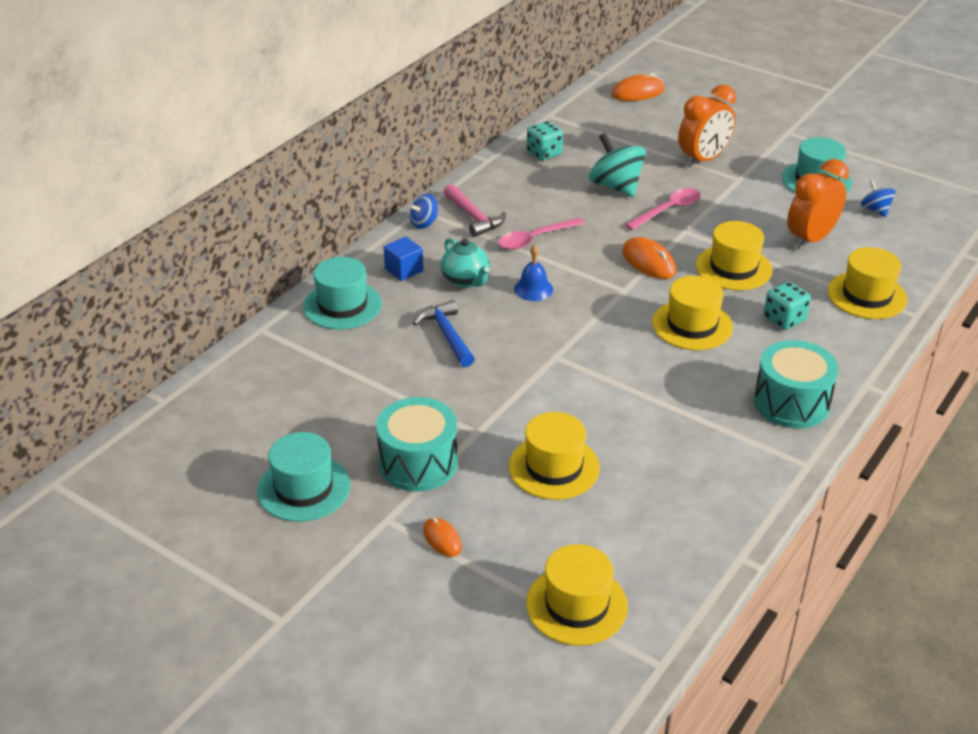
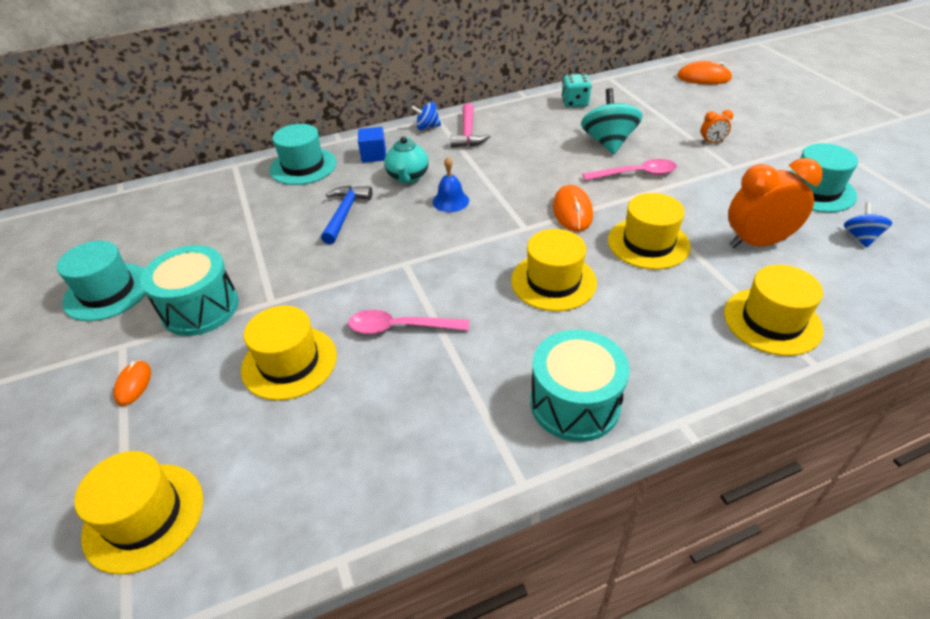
camera: 35 degrees right, 5 degrees up
pink spoon [498,218,585,250] -> pink spoon moved to [348,310,469,334]
orange clock [678,84,736,168] -> orange clock [701,110,733,144], size x0.45
turquoise dice [764,282,811,330] -> none

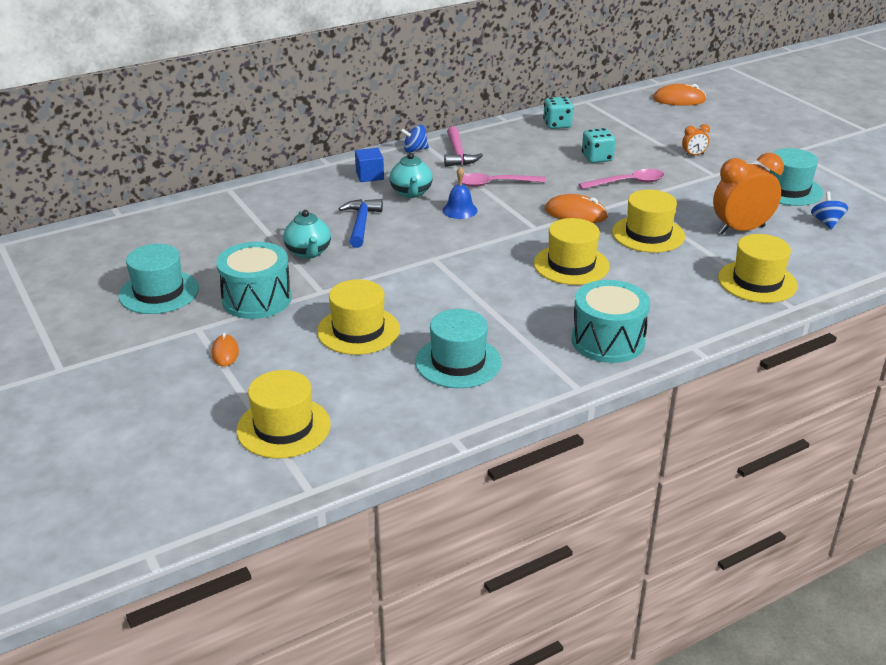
camera: 10 degrees left, 10 degrees down
turquoise hat [269,124,337,185] -> turquoise hat moved to [415,309,502,388]
pink spoon [348,310,469,334] -> pink spoon moved to [462,173,546,187]
orange mouse [553,185,593,232] -> orange mouse turned 60 degrees counterclockwise [545,194,608,223]
turquoise spinning top [581,88,643,154] -> turquoise dice [582,128,615,163]
none -> turquoise teapot [283,210,331,259]

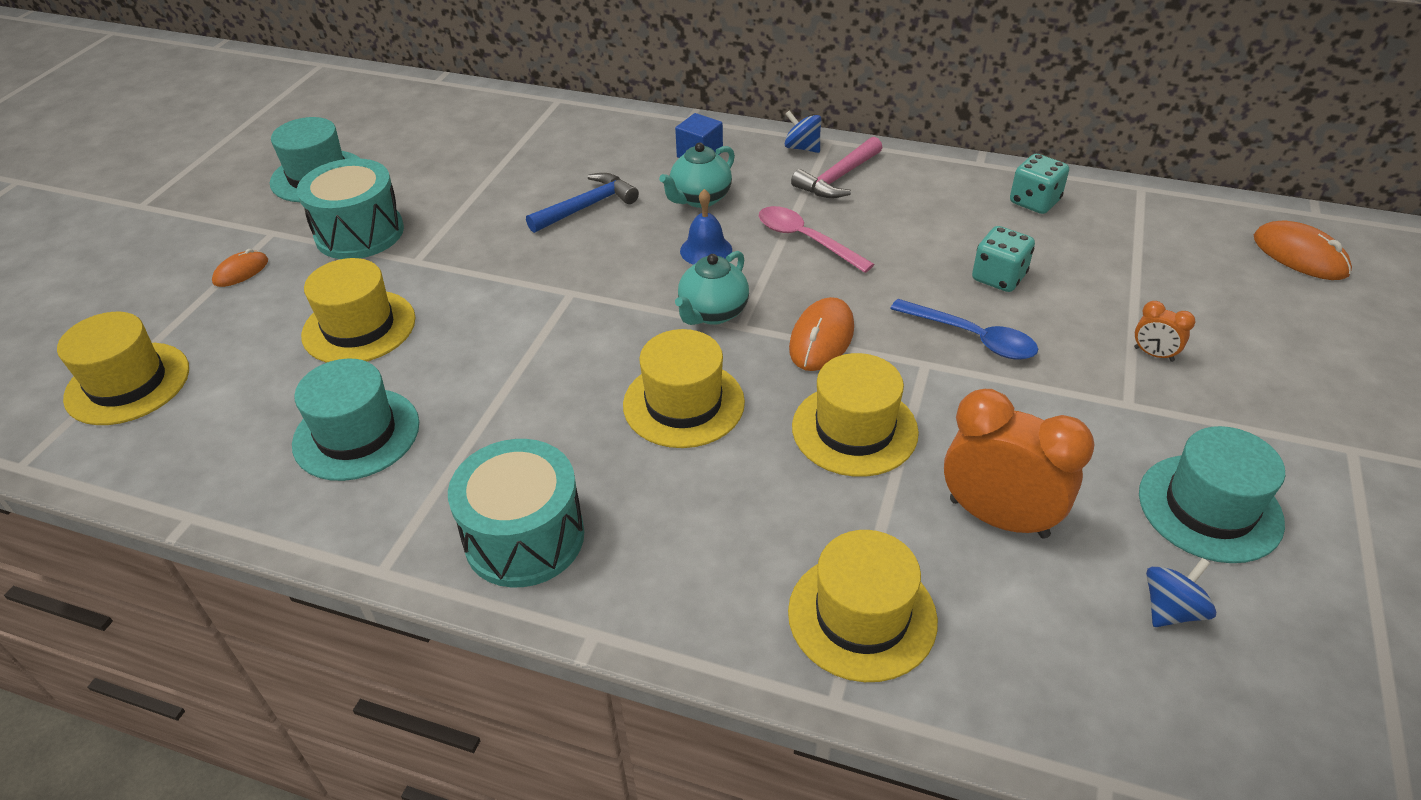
camera: 50 degrees right, 10 degrees up
turquoise teapot [283,210,331,259] -> turquoise teapot moved to [675,251,749,325]
orange mouse [545,194,608,223] -> orange mouse turned 45 degrees clockwise [789,297,854,371]
pink spoon [579,169,665,189] -> blue spoon [890,299,1038,360]

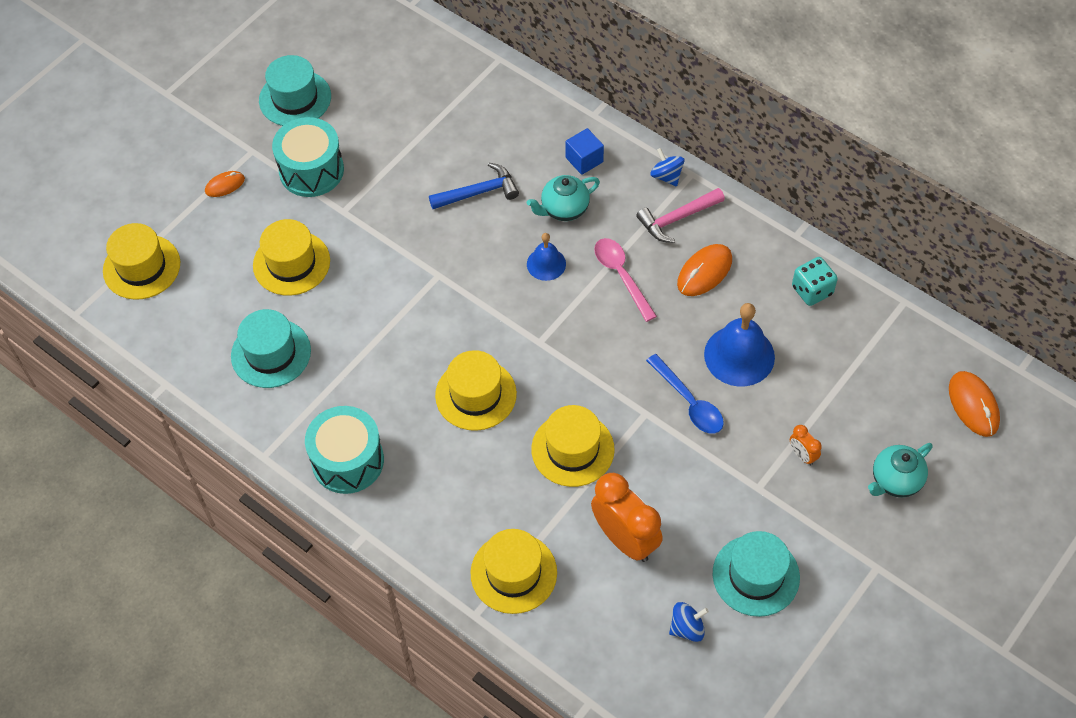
camera: 20 degrees right, 15 degrees up
turquoise teapot [675,251,749,325] -> turquoise teapot moved to [868,443,933,497]
orange mouse [789,297,854,371] -> orange mouse moved to [677,244,732,296]
turquoise dice [972,226,1035,292] -> blue bell [704,303,775,387]

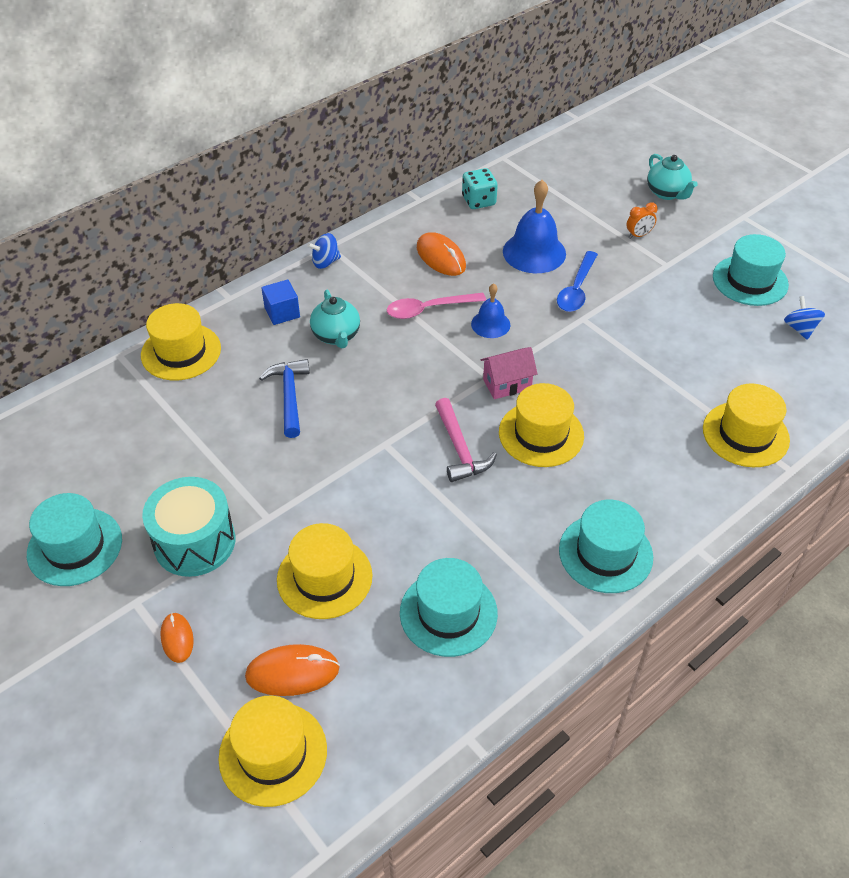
camera: 80 degrees left, 10 degrees down
turquoise drum [305,406,384,494] -> turquoise hat [559,500,653,593]
blue bell [527,233,566,281] -> blue bell moved to [471,283,510,338]
yellow hat [531,405,615,487] -> yellow hat moved to [141,303,221,380]
orange clock [591,473,663,562] -> none
pink hammer [636,188,725,243] -> pink hammer moved to [435,398,497,482]
blue spoon [646,354,724,434] -> blue spoon turned 135 degrees clockwise [557,251,598,312]
orange mouse [949,371,1000,437] -> orange mouse moved to [245,644,340,696]
none -> pink house [481,347,537,399]

